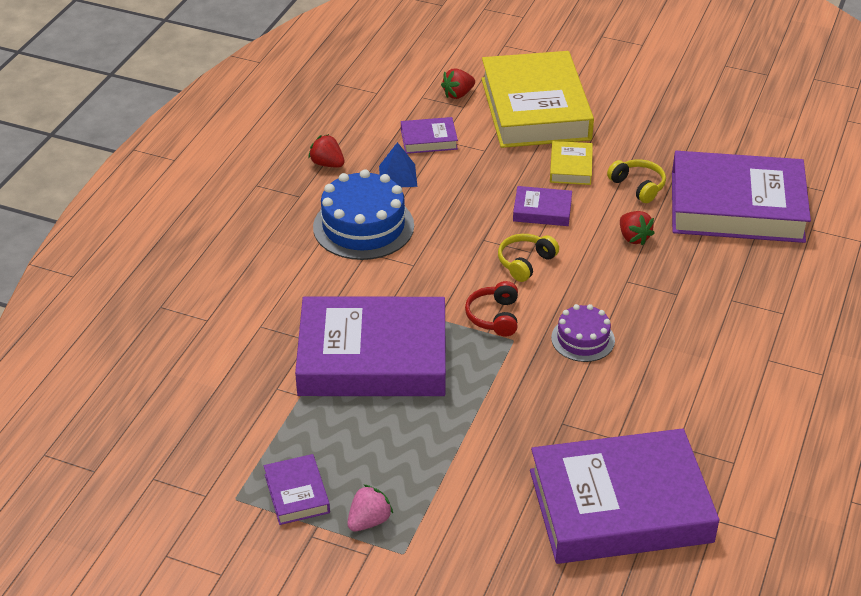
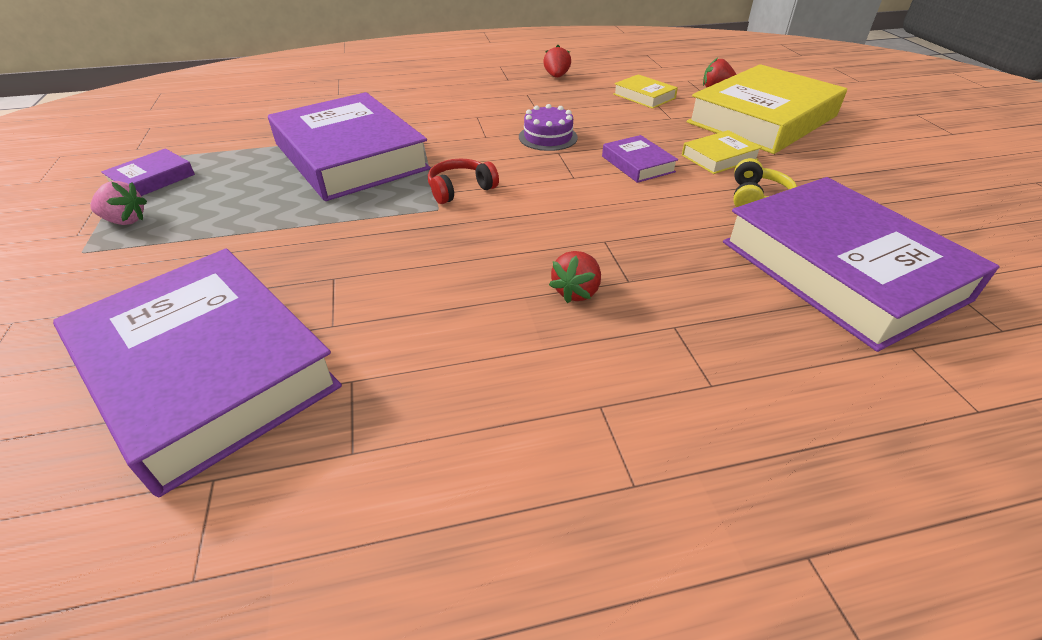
camera: 55 degrees right, 0 degrees up
blue cake [313,169,414,260] -> none
blue pyramid [379,142,417,187] -> none
purple book [401,117,458,154] -> yellow book [614,74,678,109]
yellow headphones [498,234,559,282] -> none
purple cake [551,304,615,362] -> purple cake moved to [519,104,578,151]
red strawberry [620,211,655,246] -> red strawberry moved to [549,251,601,303]

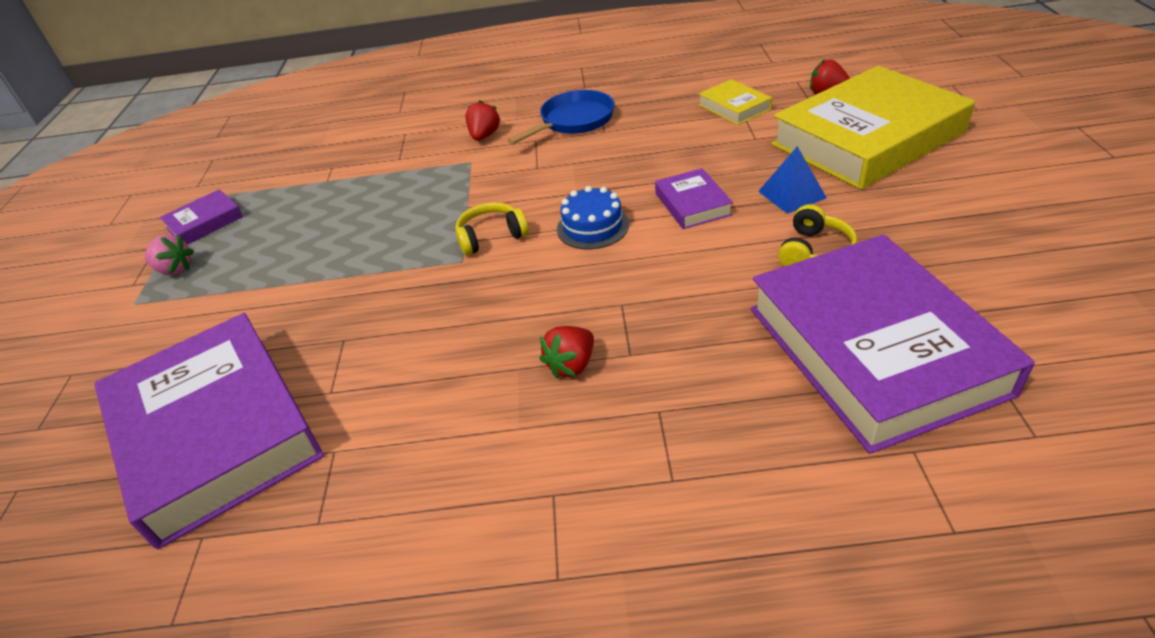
camera: 15 degrees right, 0 degrees up
purple book [268,92,431,201] -> none
red headphones [428,159,499,204] -> yellow headphones [455,202,529,255]
purple cake [519,104,578,151] -> none
red strawberry [543,45,571,78] -> red strawberry moved to [465,100,500,141]
yellow book [682,130,762,174] -> blue pyramid [758,146,827,214]
none -> blue pan [507,90,615,144]
none -> blue cake [557,186,629,249]

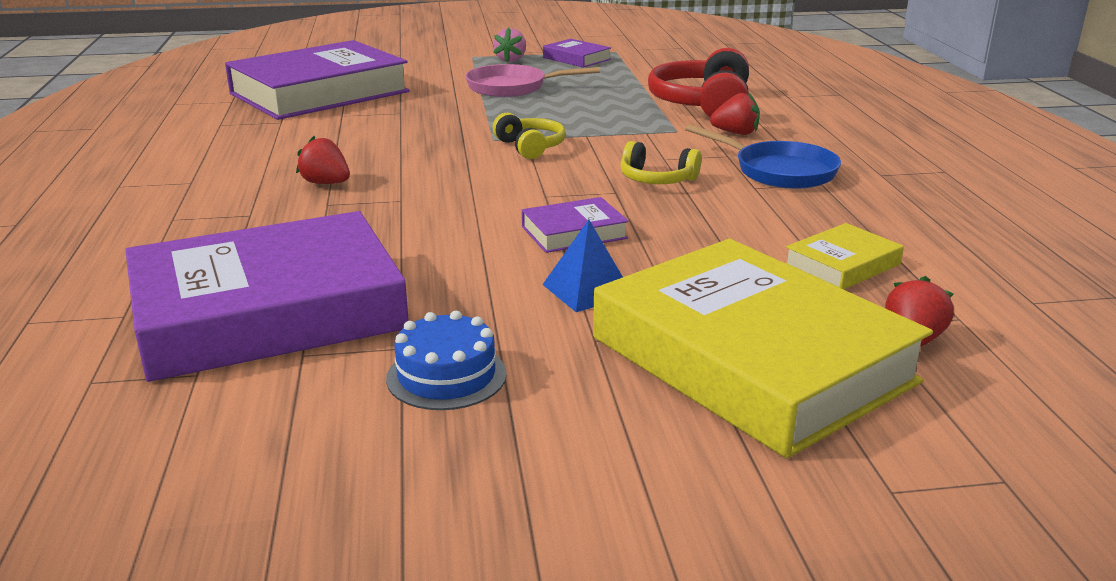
camera: 80 degrees right, 15 degrees down
blue cake [557,186,629,249] -> blue cake moved to [386,311,507,410]
yellow headphones [778,204,857,266] -> yellow headphones moved to [620,141,701,184]
none -> pink pan [465,64,600,97]
none -> red headphones [648,48,749,117]

